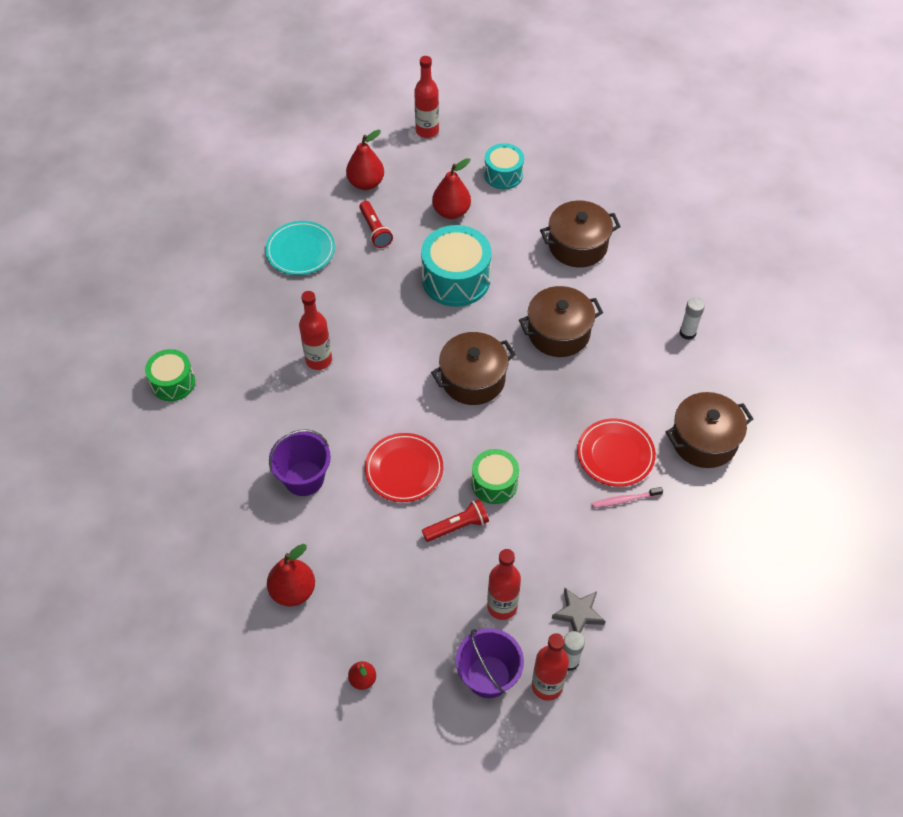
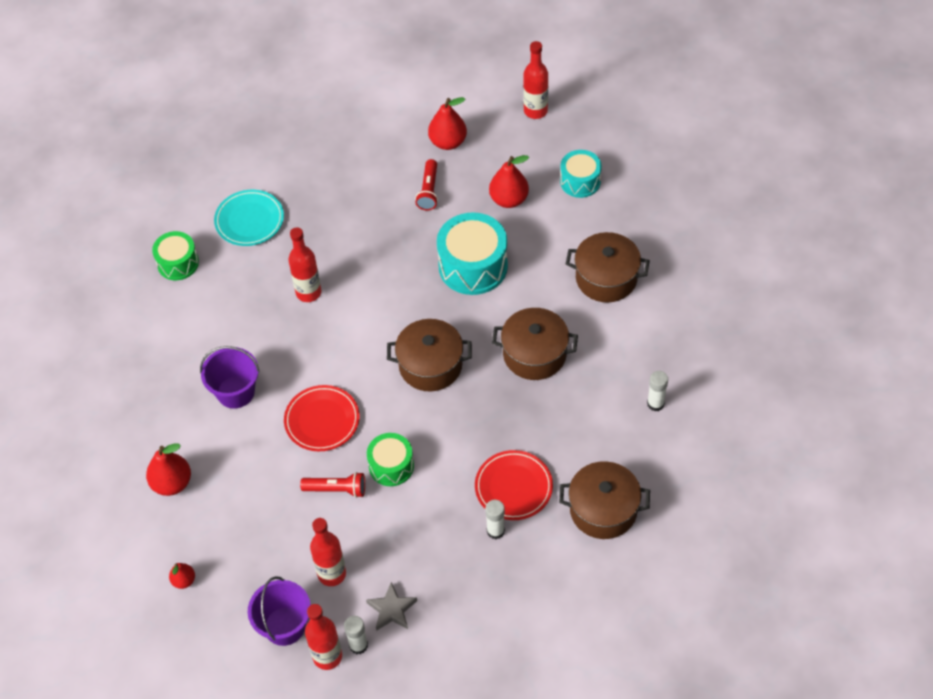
camera: 30 degrees right, 0 degrees up
turquoise plate [265,221,335,275] -> turquoise plate moved to [214,190,284,246]
pink toothbrush [592,487,663,508] -> white glue stick [485,500,505,539]

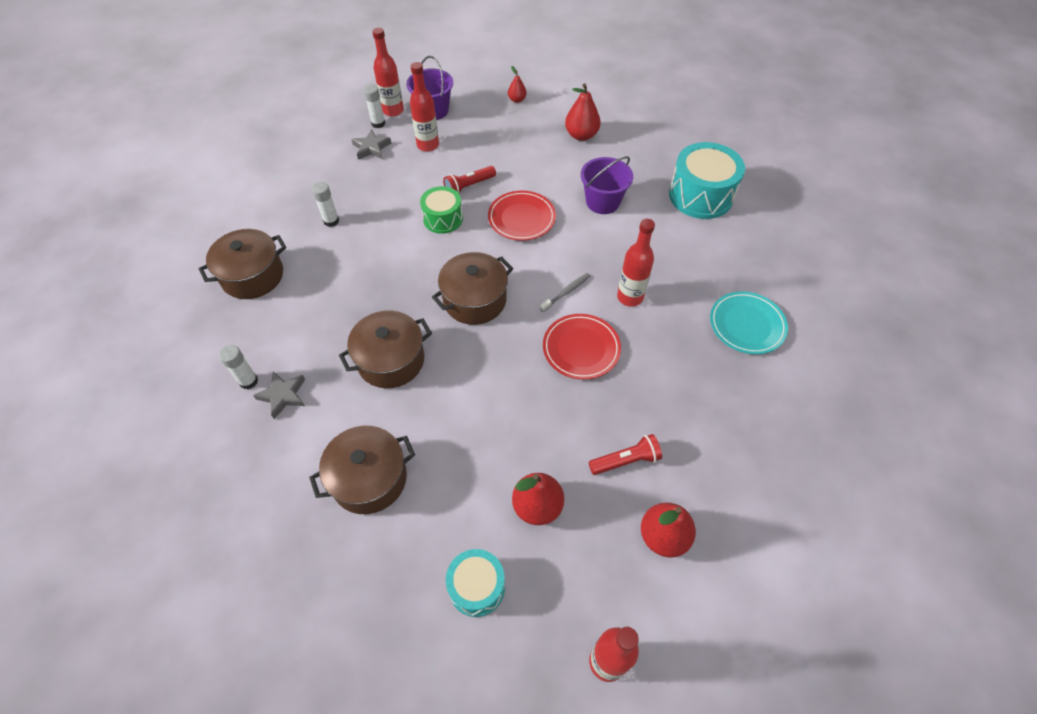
camera: 140 degrees right, 0 degrees up
green drum [152,231,199,280] -> none
red flashlight [415,159,438,210] -> red flashlight turned 105 degrees clockwise [588,434,662,475]
turquoise drum [437,212,508,295] -> turquoise drum moved to [669,142,745,219]
red plate [475,450,553,520] -> red plate moved to [543,314,621,380]
none -> grey star [253,371,305,419]
none -> grey toothbrush [540,273,590,312]

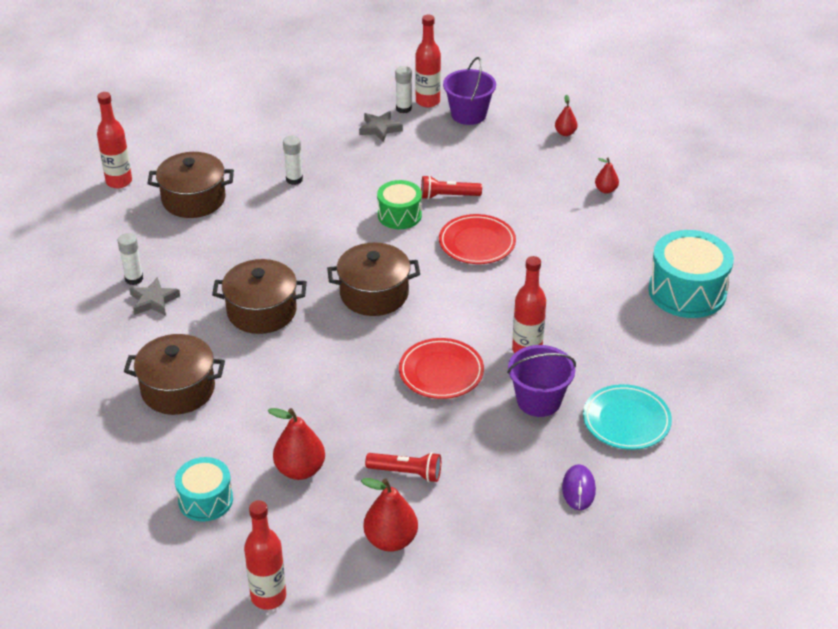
camera: 30 degrees right, 15 degrees down
red bottle [410,62,439,152] -> red bottle moved to [97,92,132,188]
grey toothbrush [540,273,590,312] -> none
red pear [565,83,601,141] -> red pear [595,158,619,194], size x0.57
purple bucket [581,156,633,214] -> purple bucket moved to [507,345,576,417]
none -> purple mouse [562,464,596,510]

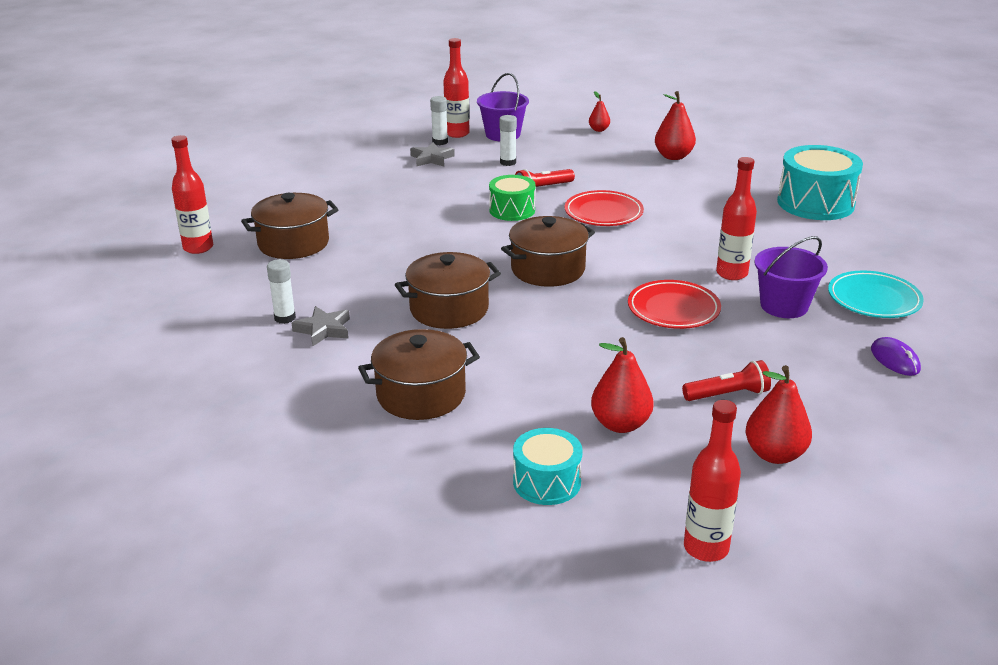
camera: 25 degrees left, 10 degrees down
white glue stick [283,136,303,185] -> white glue stick moved to [499,115,517,166]
red pear [595,158,619,194] -> red pear [655,91,696,160], size x1.77

